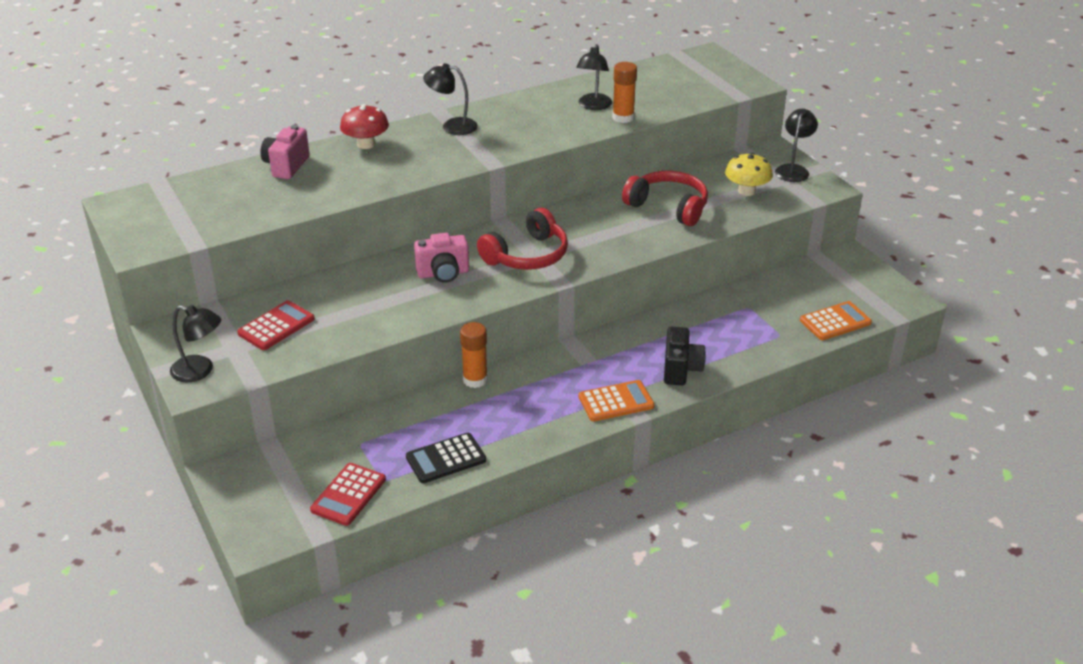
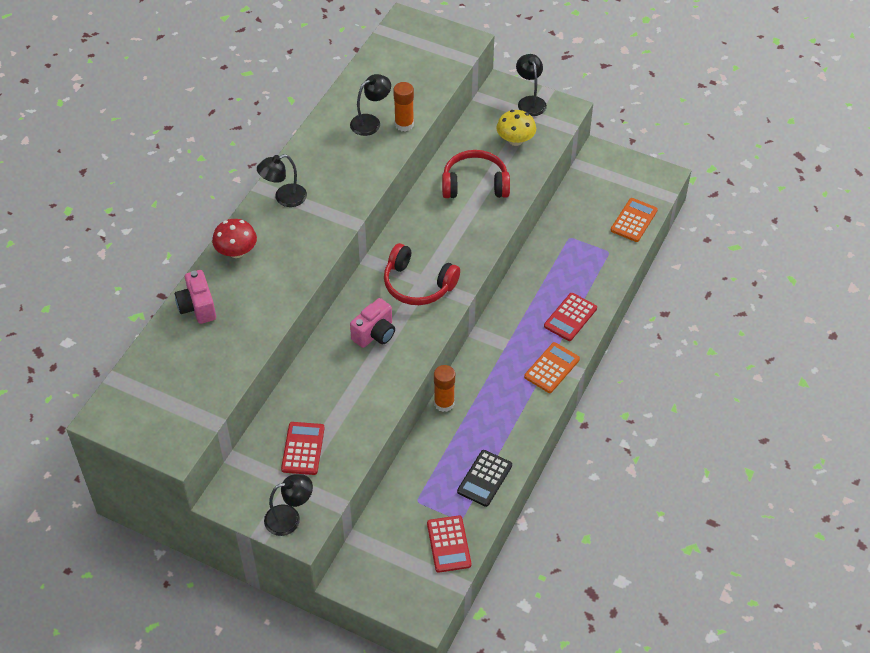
camera: 35 degrees left, 15 degrees up
red headphones [477,208,568,270] -> red headphones turned 105 degrees clockwise [384,243,460,305]
black lamp [576,44,612,110] -> black lamp turned 105 degrees counterclockwise [350,74,391,136]
black camera [664,327,706,385] -> red calculator [544,293,597,341]

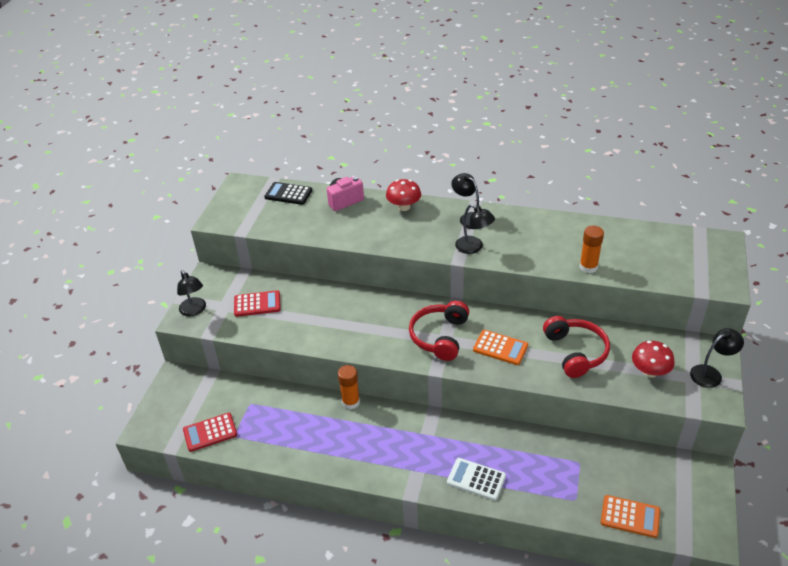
camera: 80 degrees right, 10 degrees down
black lamp [350,74,391,136] -> black lamp moved to [455,204,495,254]
pink camera [350,298,395,348] -> none
black calculator [457,450,512,507] -> black calculator moved to [264,182,312,205]
yellow mushroom [496,110,536,146] -> red mushroom [632,341,675,378]
orange calculator [524,342,580,393] -> orange calculator moved to [473,330,528,365]
red calculator [544,293,597,341] -> white calculator [447,458,506,501]

